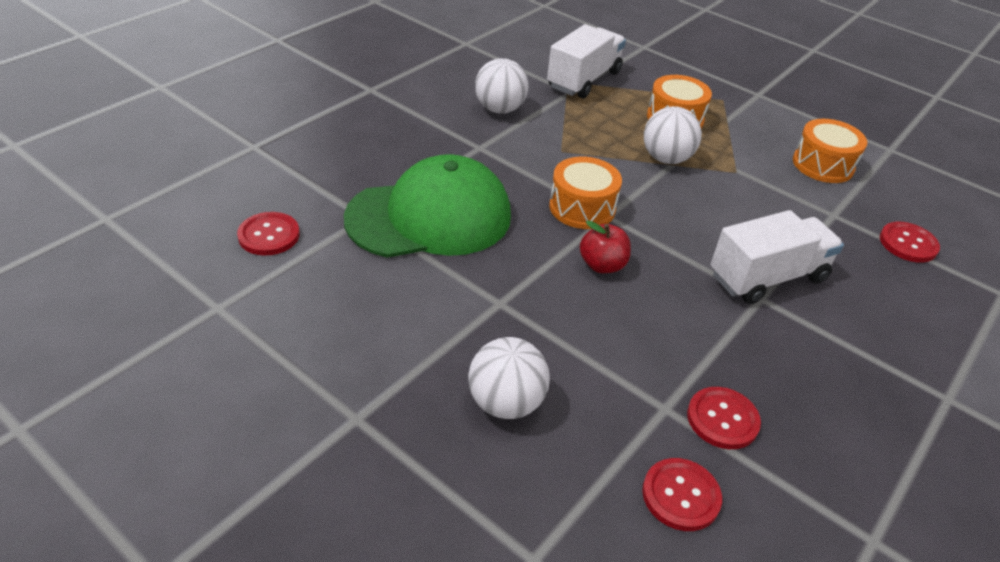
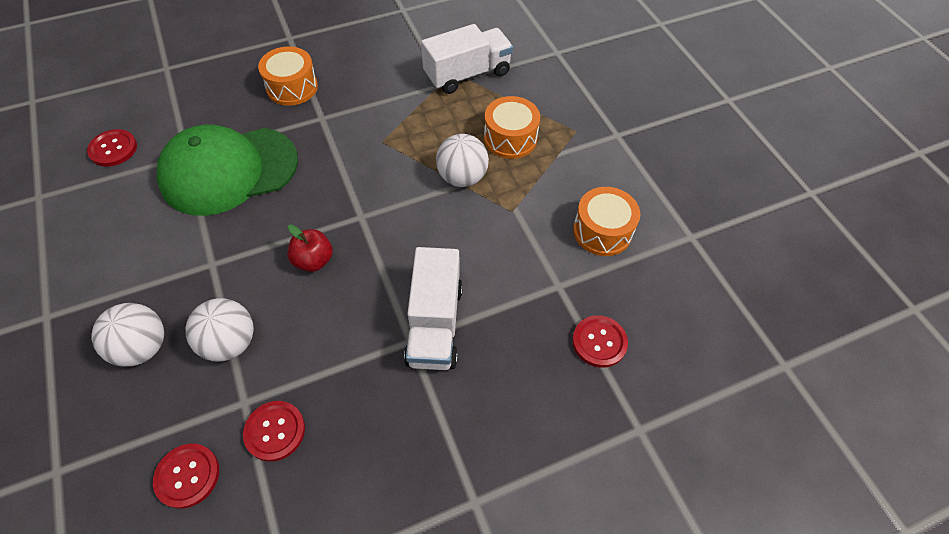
camera: 30 degrees right, 15 degrees up
green cap [344,154,511,258] -> green cap turned 150 degrees clockwise [157,124,298,216]
white ball [475,58,529,114] -> white ball moved to [186,298,254,361]
orange drum [549,157,622,229] -> orange drum moved to [258,47,318,106]
white truck [711,210,844,304] -> white truck turned 90 degrees clockwise [404,247,463,370]

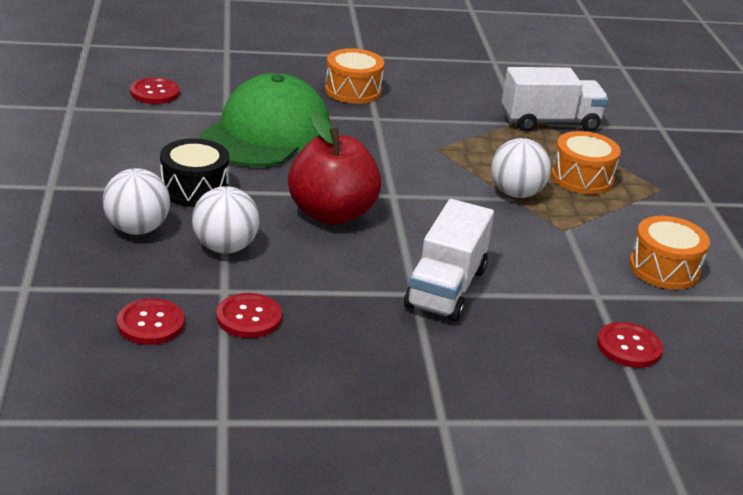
camera: 15 degrees right, 25 degrees down
green cap [157,124,298,216] -> green cap turned 120 degrees clockwise [200,73,330,167]
red apple [288,225,333,272] -> red apple [288,111,382,225], size x1.91
none -> black drum [160,138,229,207]

